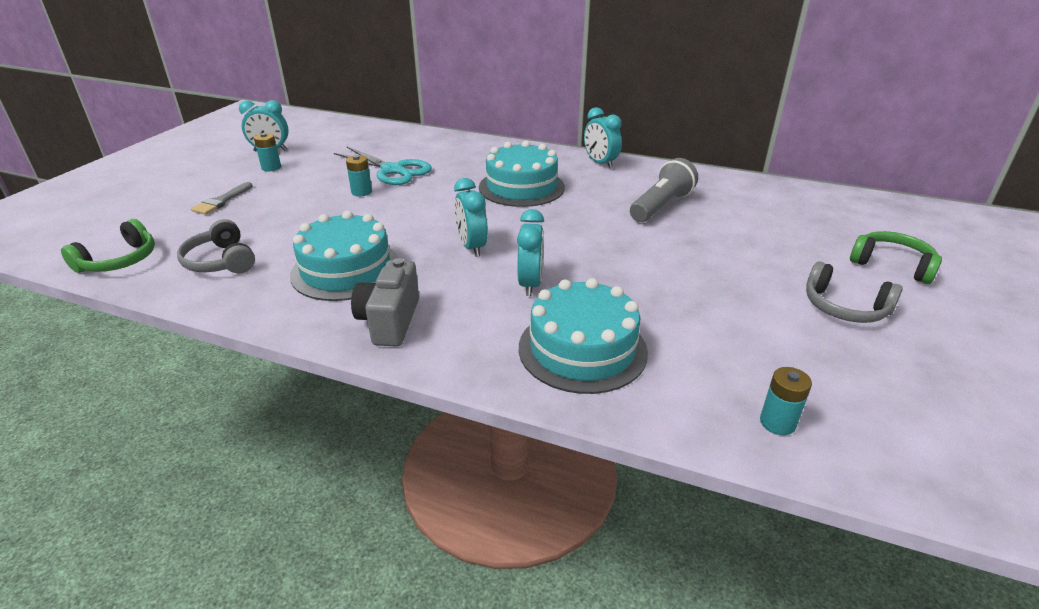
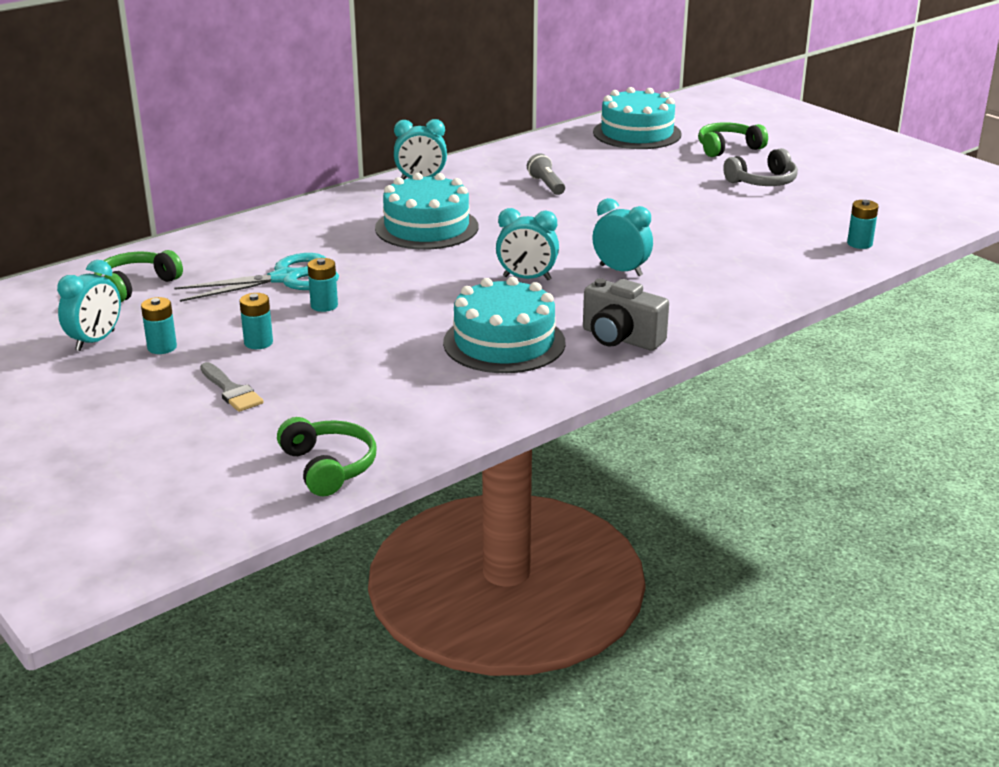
camera: 60 degrees left, 5 degrees down
grey headphones [177,219,255,273] -> none
turquoise cake [519,278,648,394] -> turquoise cake moved to [593,87,682,149]
grey flashlight [630,158,698,222] -> grey flashlight [527,153,565,195], size x0.61
none -> green headphones [94,250,183,302]
none -> turquoise battery [240,293,273,349]

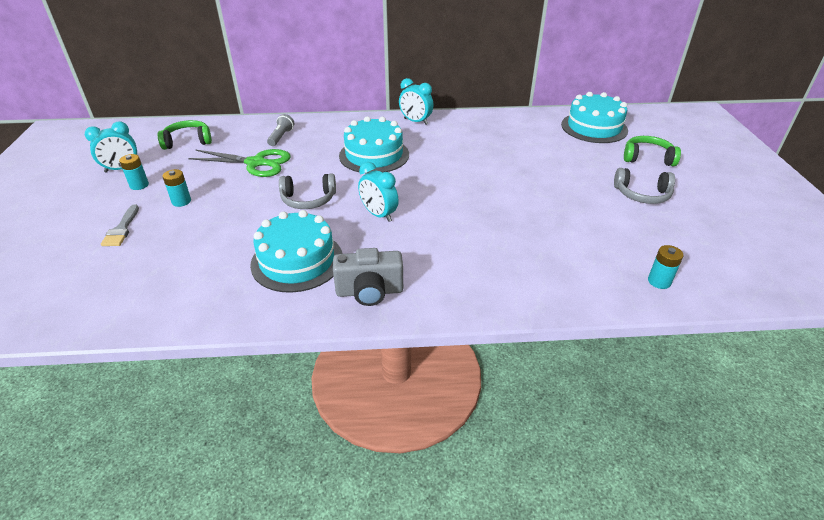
camera: 35 degrees right, 10 degrees up
turquoise scissors [174,253,339,302] -> green scissors [188,149,291,177]
green headphones [277,417,376,496] -> none
turquoise battery [307,258,338,312] -> none
grey flashlight [527,153,565,195] -> grey flashlight moved to [267,114,294,146]
grey camera [583,279,669,351] -> grey camera turned 75 degrees counterclockwise [333,248,403,306]
turquoise clock [592,198,653,276] -> none
none -> grey headphones [279,174,336,209]

